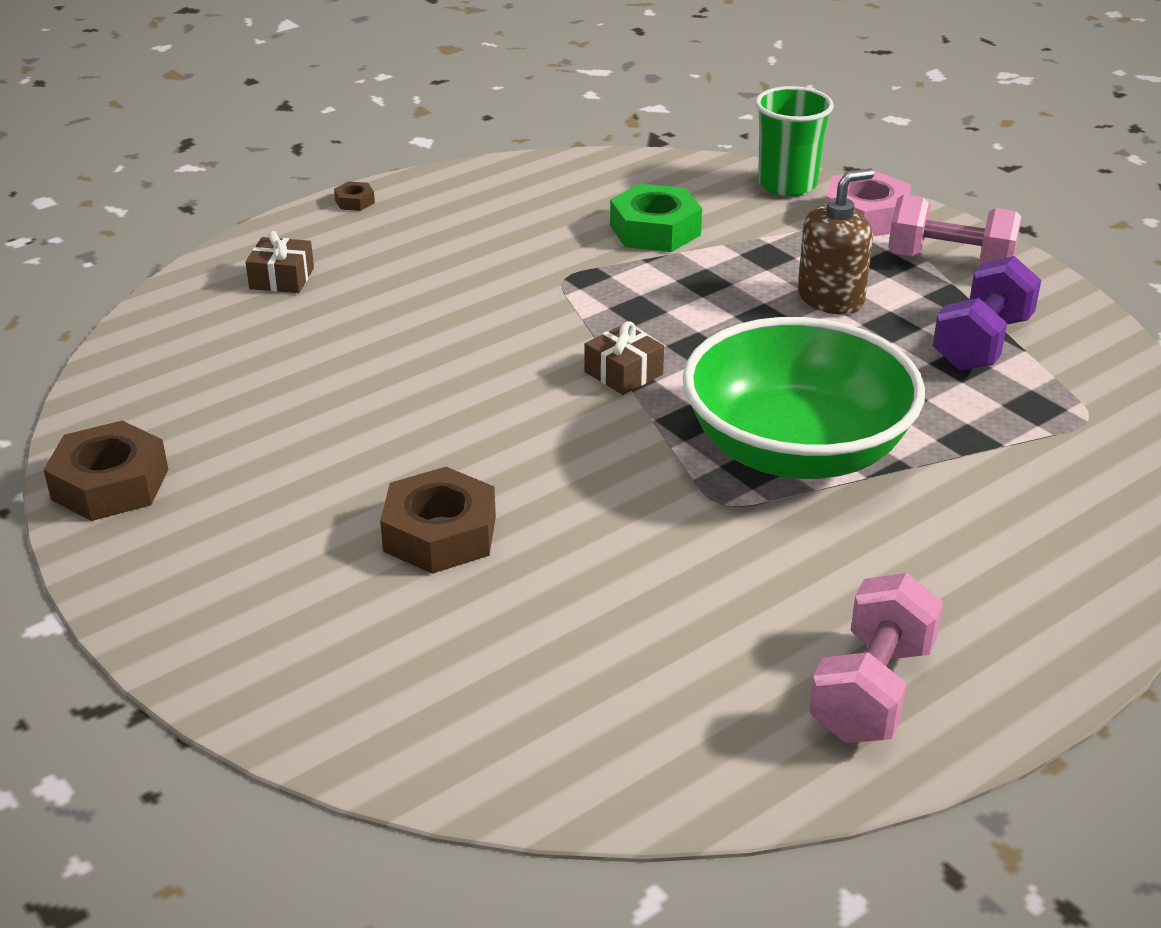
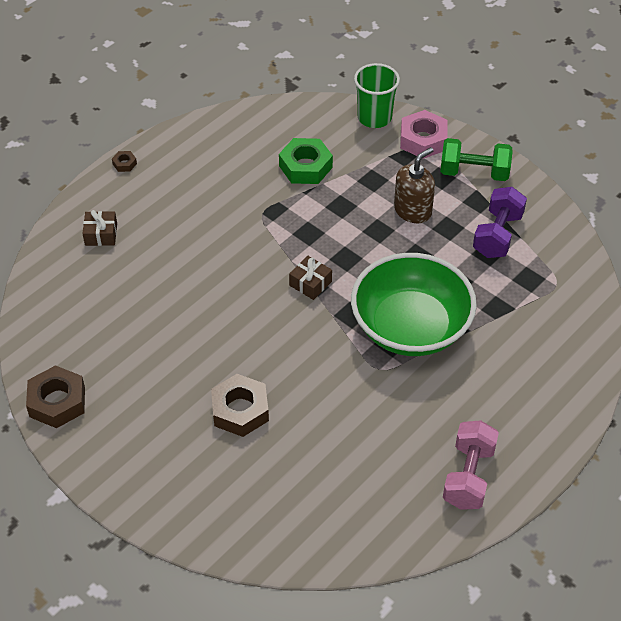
camera: 10 degrees left, 15 degrees up
pink dumbbell [888,195,1022,264] -> green dumbbell [440,138,513,181]

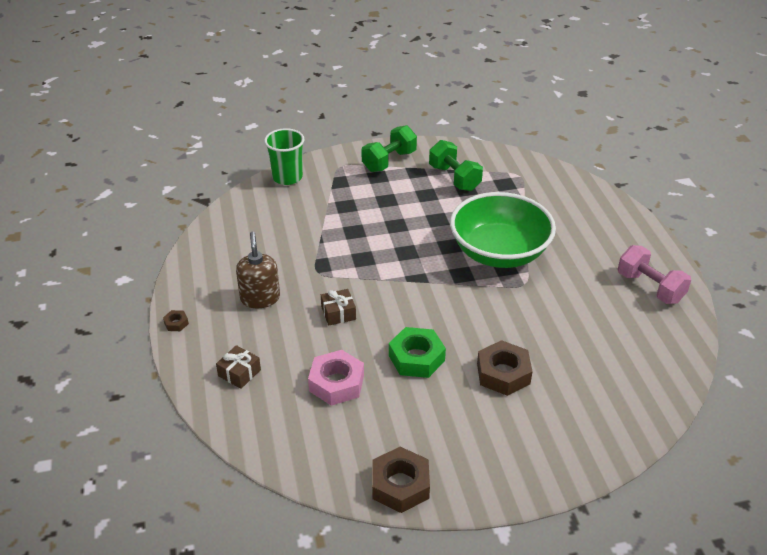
camera: 55 degrees left, 10 degrees down
green nut [279,138,333,184] -> green nut moved to [389,327,446,378]
brown gift [289,256,332,300] -> brown gift moved to [321,289,356,326]
brown soap dispenser [394,147,435,223] -> brown soap dispenser moved to [236,232,280,309]
pink nut [400,110,448,159] -> pink nut moved to [308,350,364,406]
purple dumbbell [473,187,527,258] -> green dumbbell [429,140,483,191]

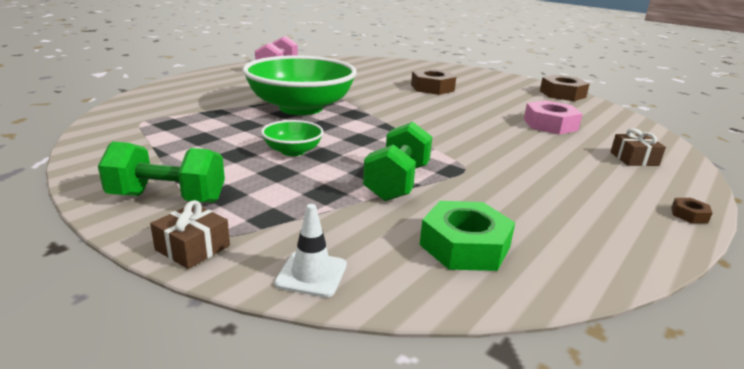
camera: 130 degrees left, 15 degrees down
brown soap dispenser [236,232,280,309] -> none
green cup [264,128,305,185] -> white traffic cone [275,204,347,297]
brown gift [321,289,356,326] -> brown gift moved to [150,200,230,269]
green nut [389,327,446,378] -> green nut moved to [420,201,515,271]
green dumbbell [429,140,483,191] -> green dumbbell moved to [363,121,432,201]
none -> green bowl [261,120,324,156]

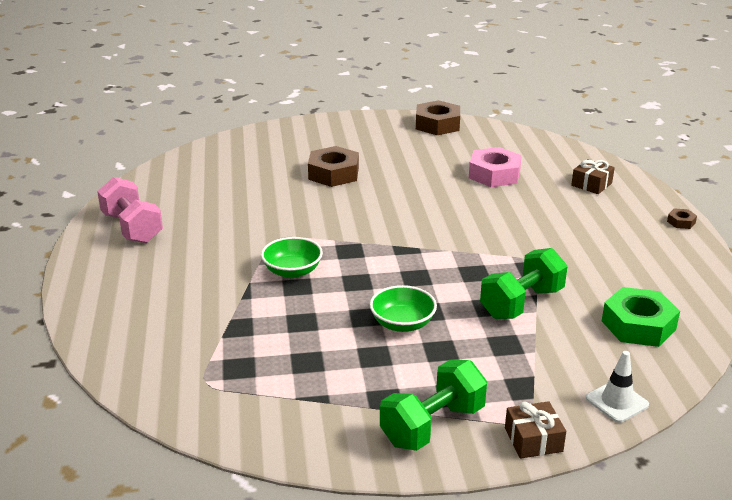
camera: 45 degrees left, 5 degrees up
green bowl [243,55,357,115] -> green bowl [261,237,323,278], size x0.45
green dumbbell [363,121,432,201] -> green dumbbell turned 75 degrees clockwise [480,248,568,319]

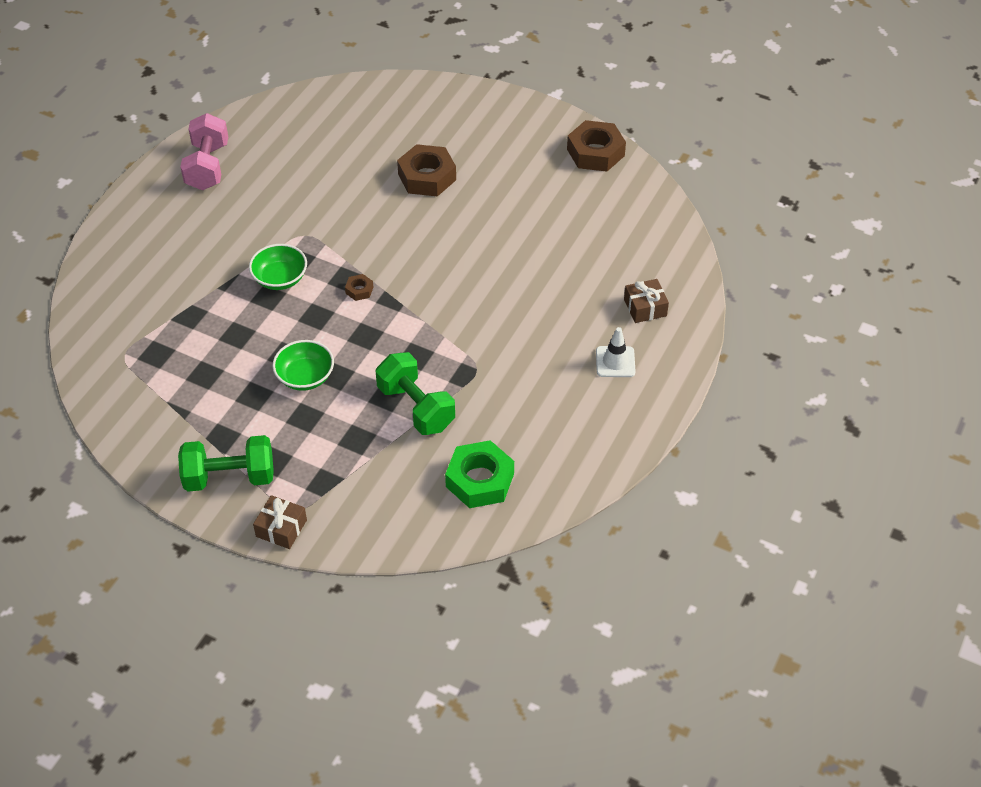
camera: 35 degrees right, 20 degrees up
pink nut [469,147,522,187] -> none
green dumbbell [480,248,568,319] -> green dumbbell turned 60 degrees clockwise [376,352,455,435]
white traffic cone [586,351,649,423] -> white traffic cone moved to [596,327,636,377]
brown nut [667,209,697,229] -> brown nut moved to [345,274,373,301]

